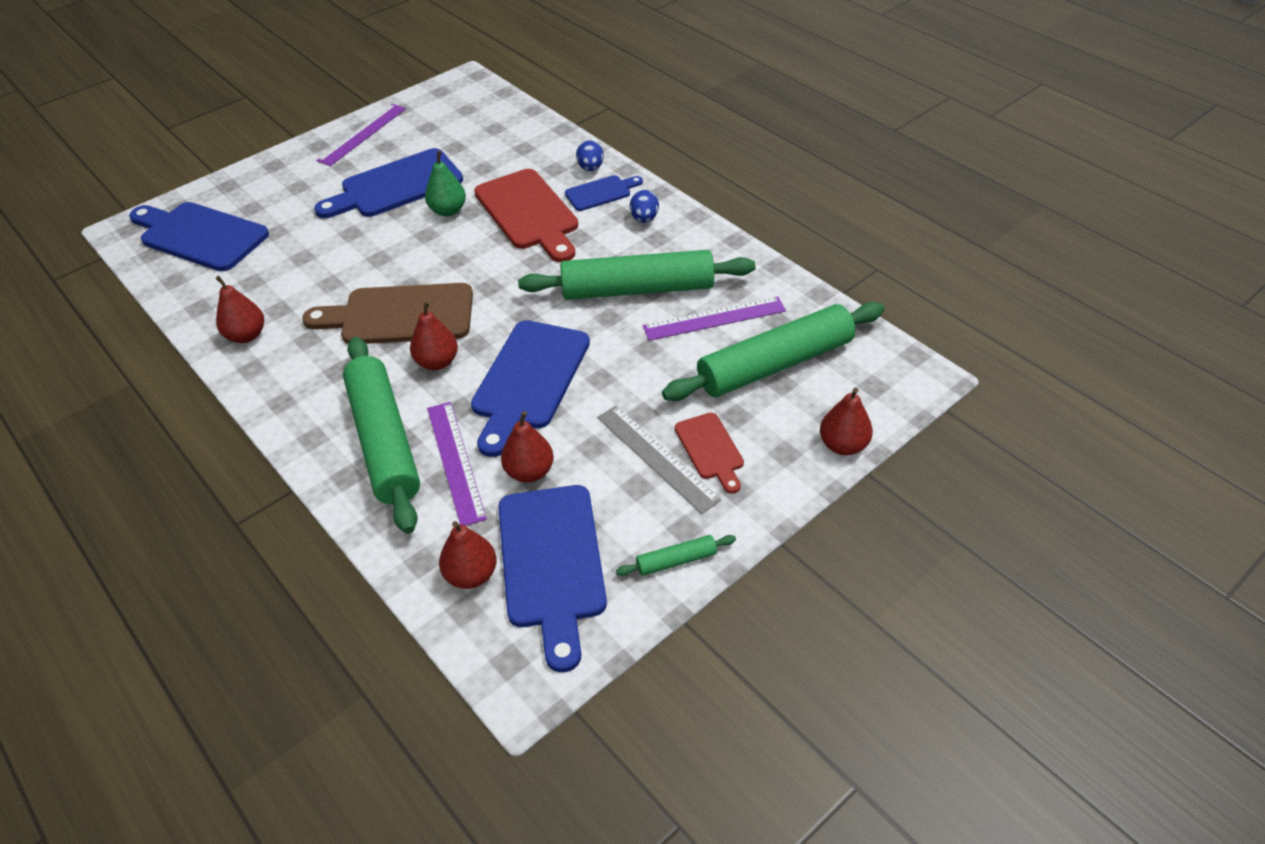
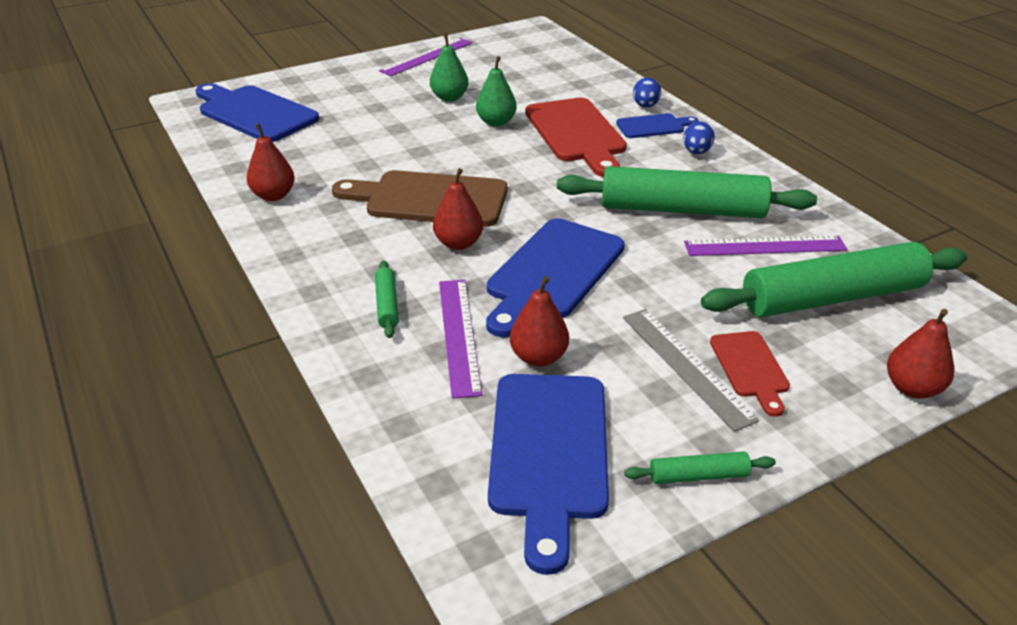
camera: 10 degrees right, 10 degrees down
blue cutting board [314,148,463,218] -> green pear [430,34,468,102]
green rolling pin [343,337,420,534] -> green rolling pin [375,260,399,338], size x0.42
red pear [439,521,497,589] -> none

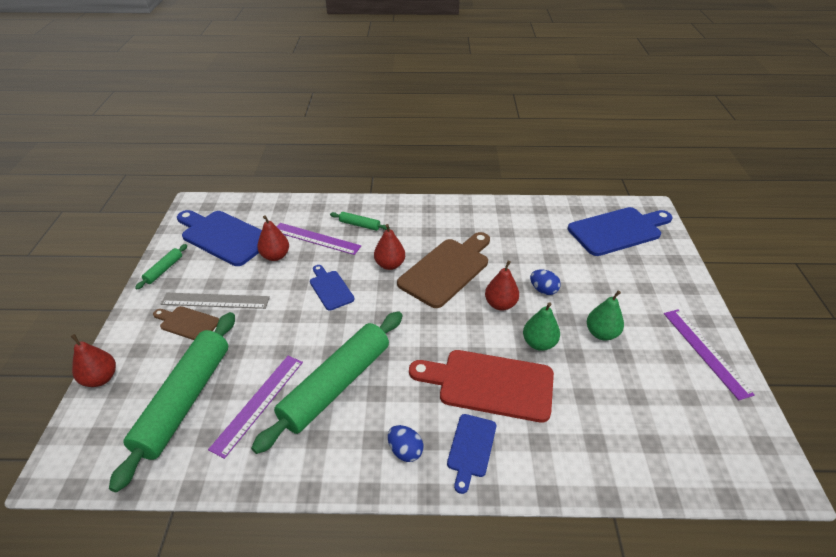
camera: 120 degrees right, 5 degrees up
red pear [247,123,295,201] -> red pear moved to [485,261,519,311]
blue cutting board [486,218,625,337] -> blue cutting board [310,265,354,311], size x0.53
blue egg [633,77,661,107] -> blue egg moved to [530,269,561,295]
red cutting board [710,331,790,417] -> brown cutting board [153,306,219,340]

